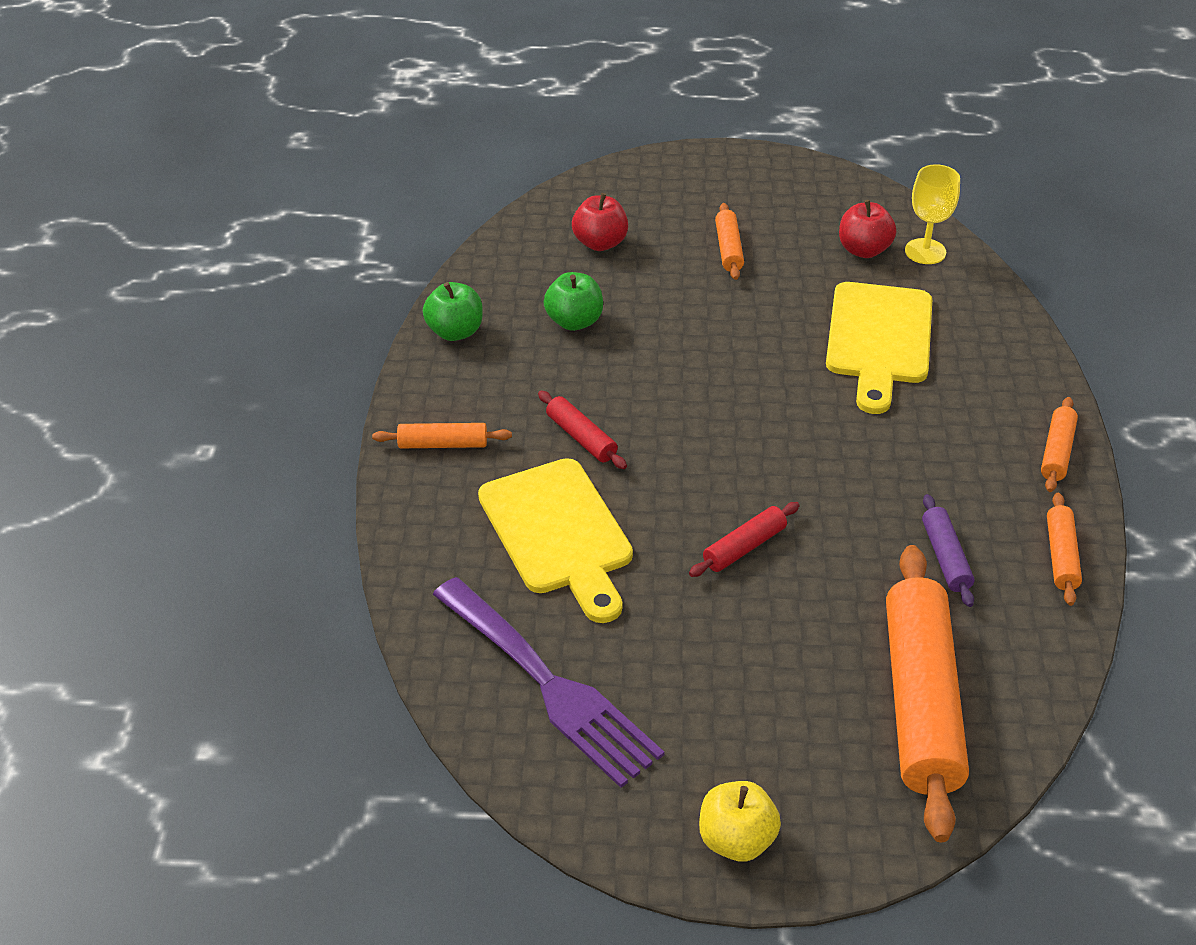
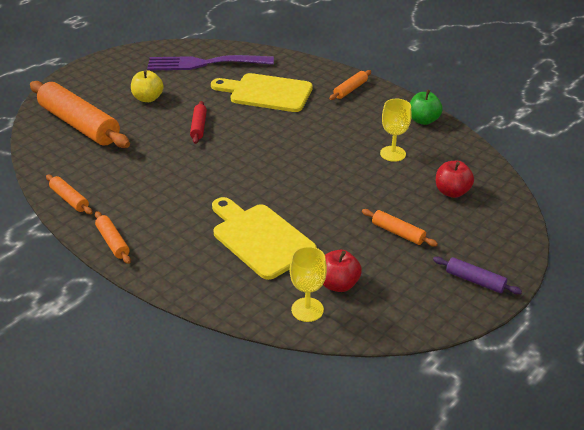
camera: 130 degrees right, 5 degrees down
red rolling pin [538,391,627,469] -> none
green apple [544,272,603,331] -> yellow goblet [380,99,412,162]
yellow apple [699,781,781,862] -> yellow apple moved to [131,70,164,102]
purple rolling pin [922,494,974,607] -> purple rolling pin moved to [433,257,522,294]

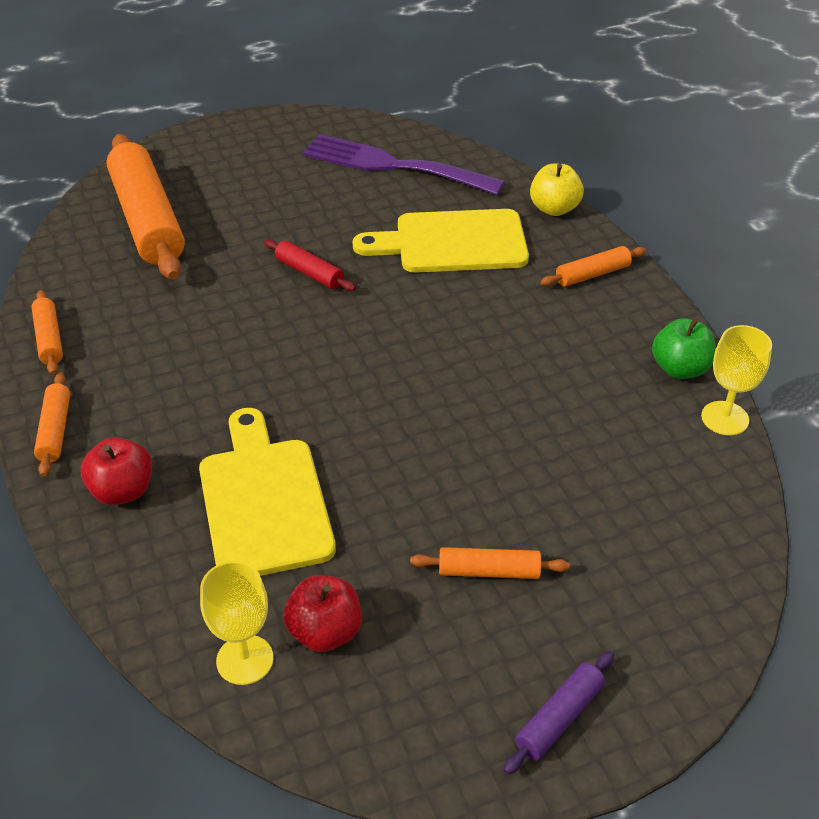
camera: 25 degrees right, 5 degrees up
yellow apple [131,70,164,102] -> yellow apple moved to [530,163,584,216]
red rolling pin [190,101,207,144] -> red rolling pin turned 75 degrees counterclockwise [264,239,356,291]
yellow cutting board [211,73,313,112] -> yellow cutting board turned 45 degrees counterclockwise [353,209,529,273]
orange rolling pin [362,209,438,246] -> orange rolling pin turned 60 degrees counterclockwise [410,547,570,579]
yellow goblet [380,99,412,162] -> yellow goblet moved to [701,325,772,435]
purple rolling pin [433,257,522,294] -> purple rolling pin turned 75 degrees clockwise [503,651,614,775]
red apple [436,161,474,198] -> red apple moved to [81,437,152,505]

